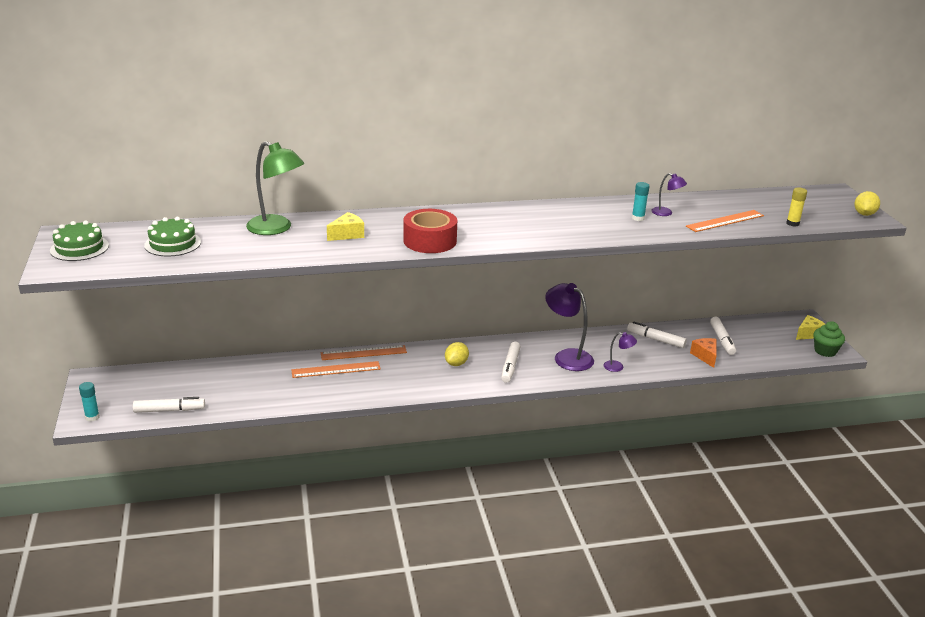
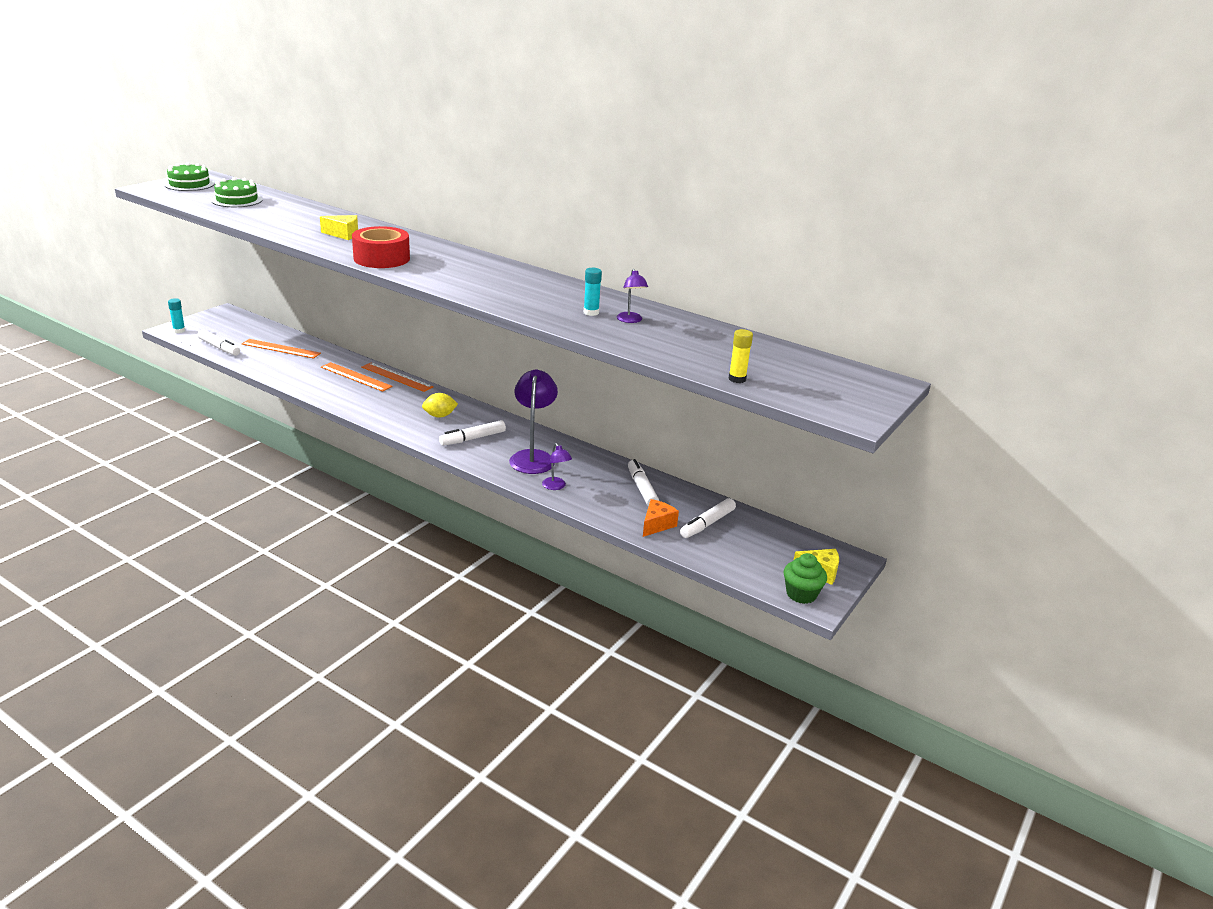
camera: 45 degrees right, 0 degrees up
green lamp [246,141,304,235] -> none
orange ruler [686,210,764,232] -> orange ruler moved to [242,339,321,359]
yellow lemon [854,191,880,216] -> none

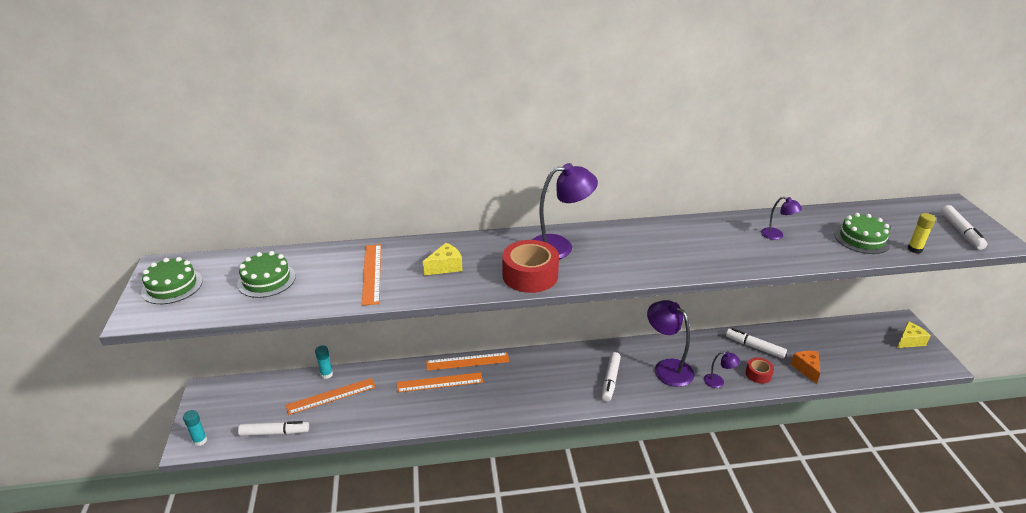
camera: 40 degrees left, 5 degrees up
yellow lemon [422,393,458,417] -> none
turquoise glue stick [584,268,602,316] -> turquoise glue stick moved to [315,345,333,379]
white marker [680,498,736,538] -> white marker moved to [941,205,987,250]
green cupcake [784,553,827,604] -> none
none -> orange ruler [362,244,381,306]
none -> purple lamp [532,163,598,259]
none -> red tape [745,357,774,384]
none -> green cake [834,213,890,254]

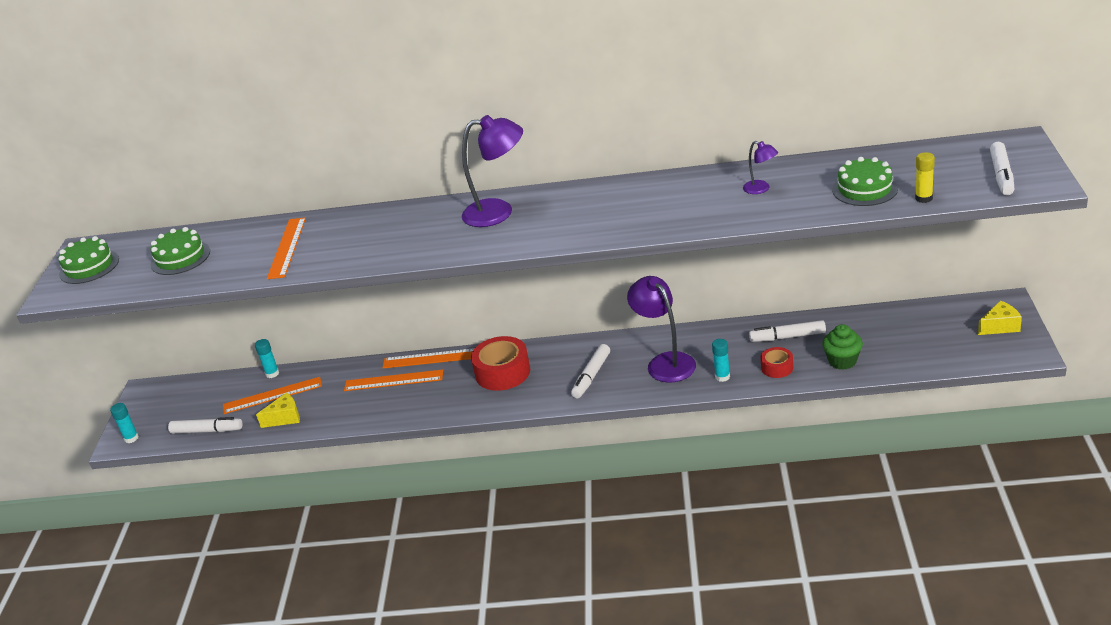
camera: 15 degrees right, 0 degrees up
yellow cheese [423,243,463,276] -> yellow cheese moved to [256,393,300,428]
red tape [502,240,559,293] -> red tape moved to [471,336,530,391]
purple lamp [704,351,740,388] -> turquoise glue stick [712,339,730,382]
white marker [726,328,787,359] -> white marker turned 45 degrees counterclockwise [749,320,826,342]
orange cheese [791,351,820,384] -> green cupcake [822,324,863,370]

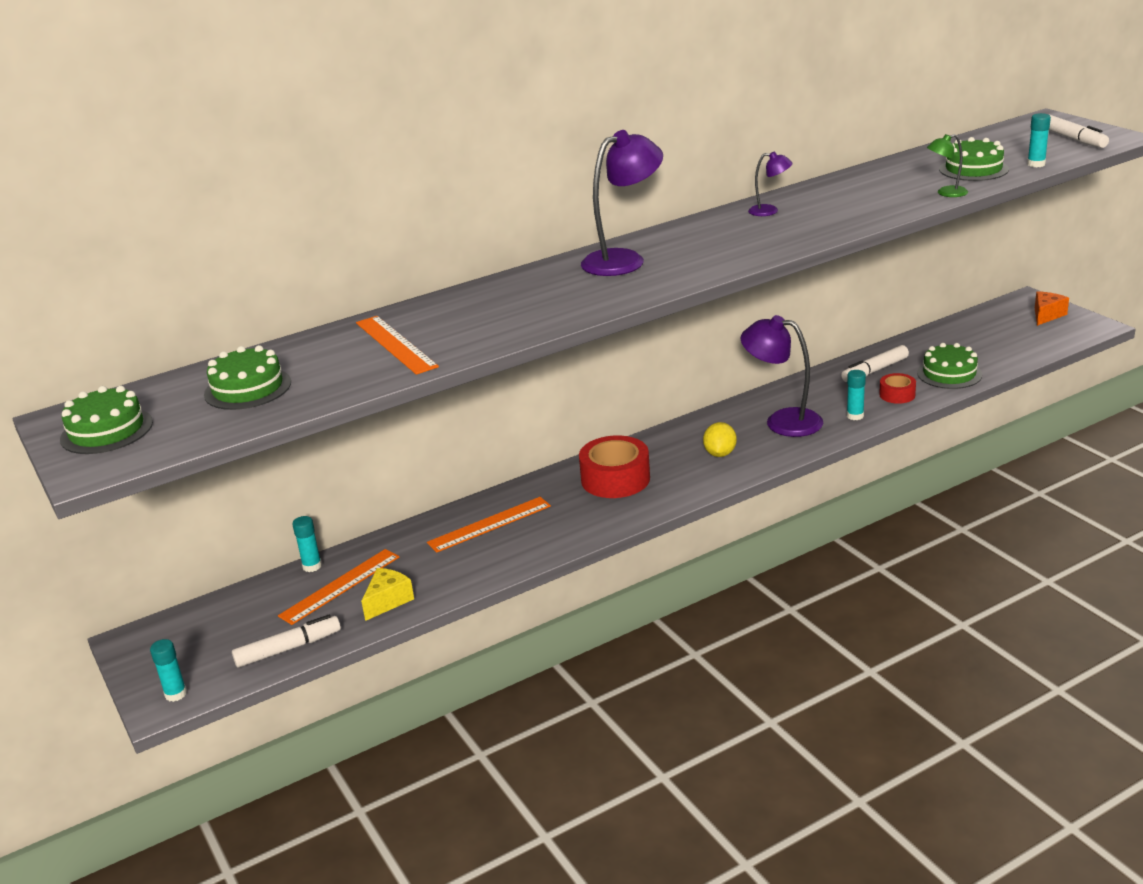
camera: 35 degrees left, 5 degrees down
orange ruler [383,348,475,368] -> none
white marker [571,344,610,398] -> yellow lemon [703,422,737,457]
purple lamp [743,141,778,194] -> purple lamp moved to [748,152,793,216]
green cupcake [822,324,863,370] -> green cake [917,343,982,389]
yellow glue stick [915,152,935,203] -> turquoise glue stick [1027,113,1051,167]
yellow cheese [978,301,1022,335] -> orange cheese [1035,291,1069,326]
none -> green lamp [927,134,968,197]

